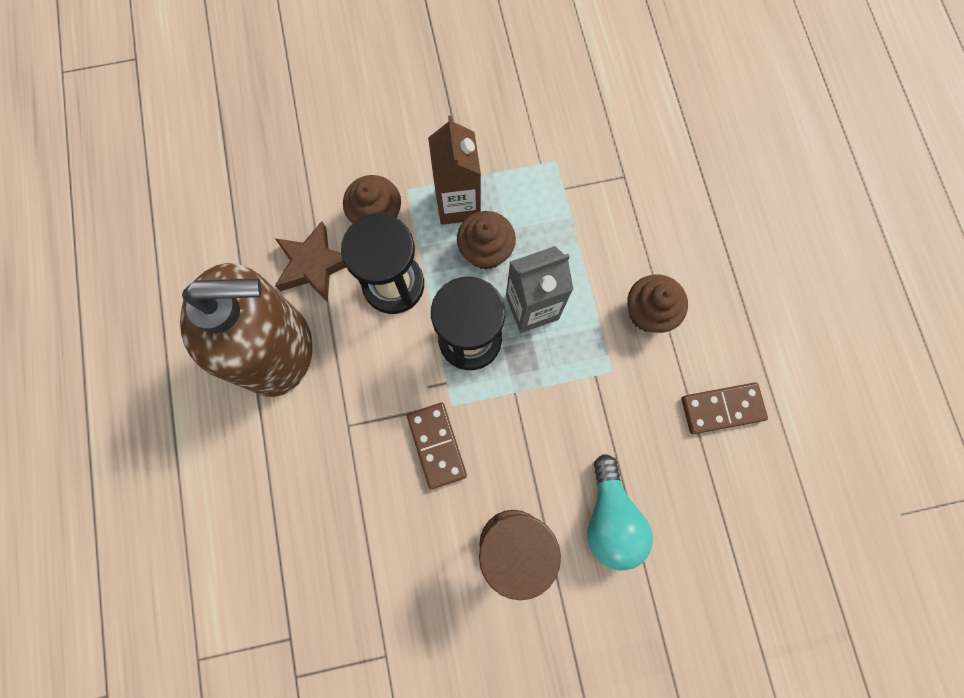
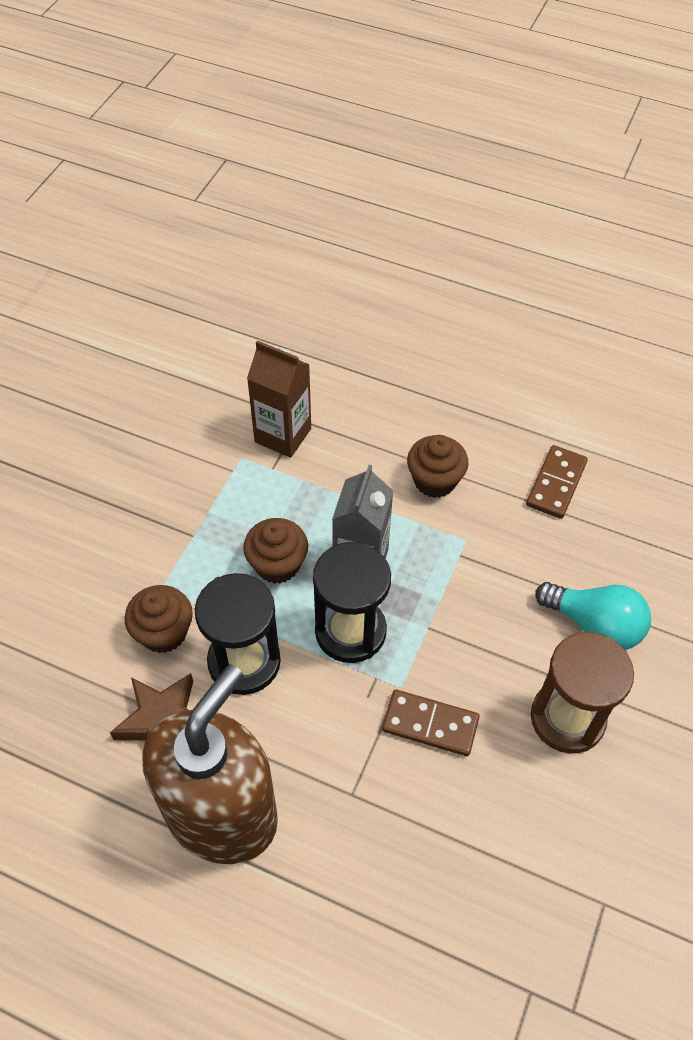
camera: 55 degrees left, 20 degrees down
brown carton [428,115,481,225] -> brown carton moved to [247,340,311,458]

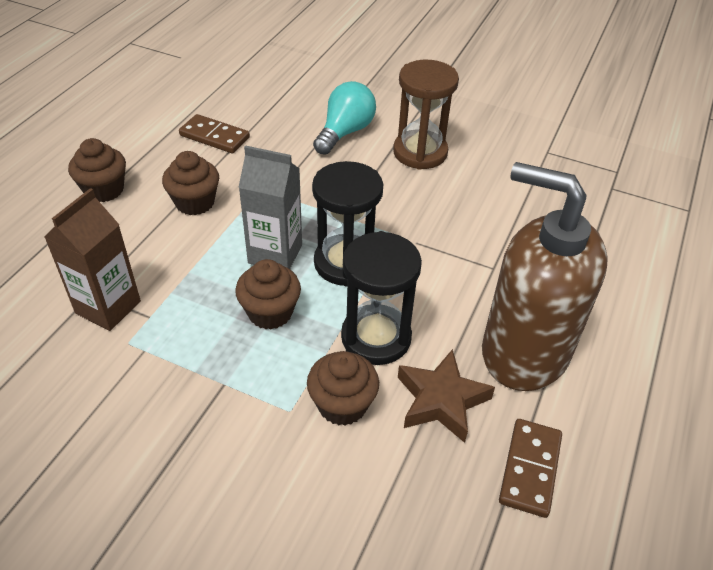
camera: 90 degrees left, 10 degrees down
brown domino [382,689,480,756] -> brown domino moved to [499,419,562,518]
none -> brown cupcake [68,138,126,202]

